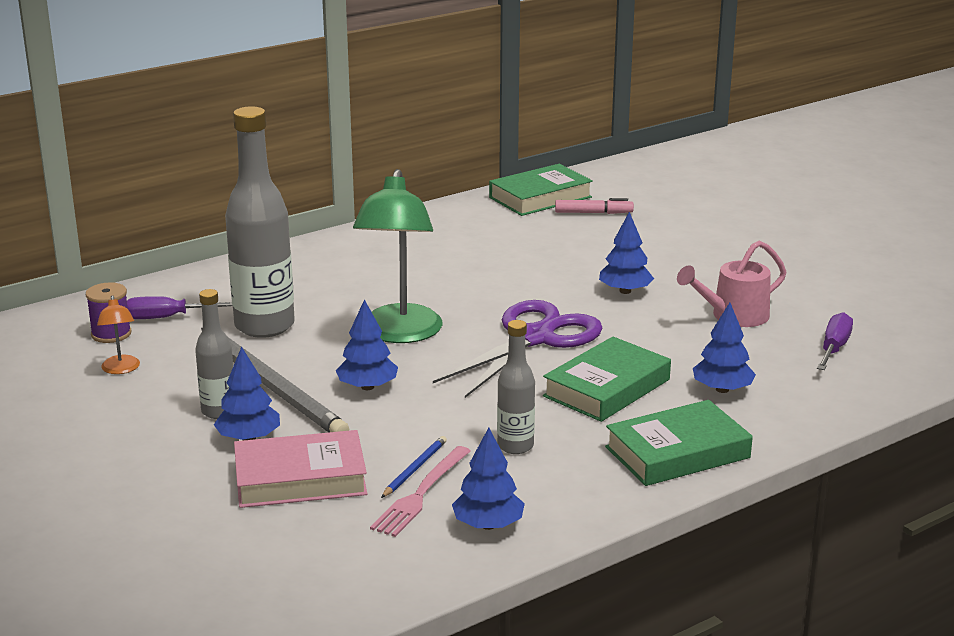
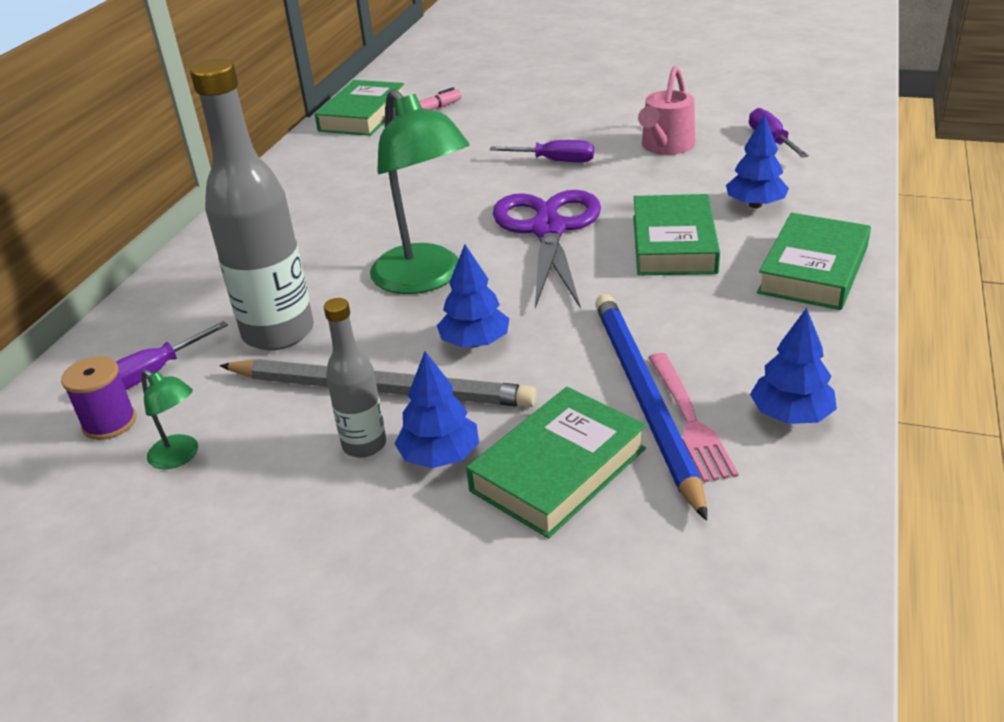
camera: 35 degrees left, 10 degrees up
orange lamp [97,295,140,374] -> green lamp [141,369,198,469]
pink book [234,430,368,508] -> green book [466,387,646,538]
blue pencil [381,436,447,498] -> blue pencil [595,294,707,521], size x2.41
grey bottle [497,320,535,454] -> none
blue tree [599,212,654,294] -> purple screwdriver [490,140,594,162]

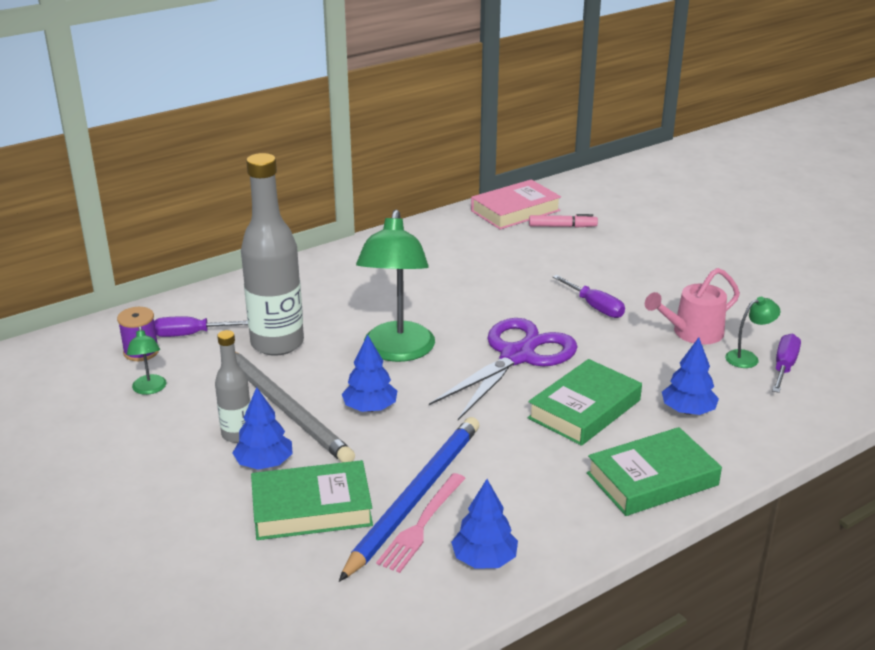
camera: 35 degrees right, 5 degrees down
green book [315,80,404,136] -> pink book [471,179,561,230]
none -> green lamp [725,297,781,368]

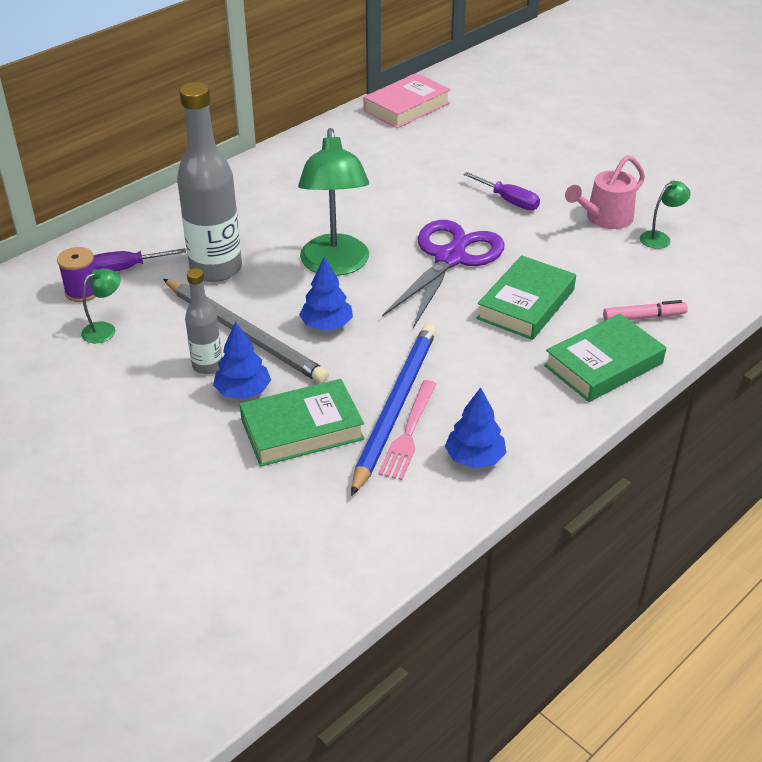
camera: 10 degrees left, 10 degrees up
green lamp [127,326,167,395] -> green lamp turned 105 degrees counterclockwise [81,268,121,343]
pink marker [529,214,598,228] -> pink marker moved to [603,300,688,320]
blue tree [662,337,719,415] -> none
purple screwdriver [772,333,801,393] -> none

